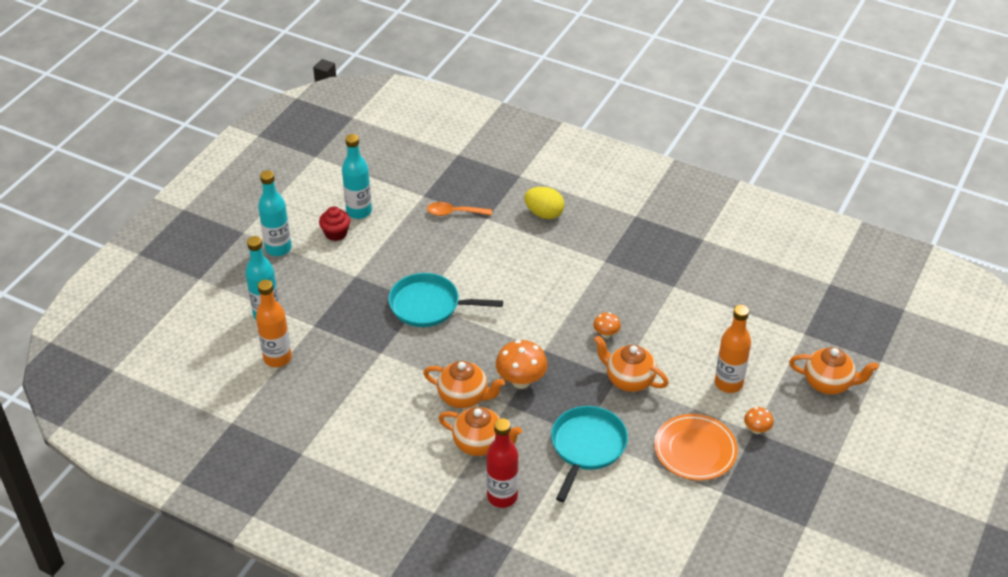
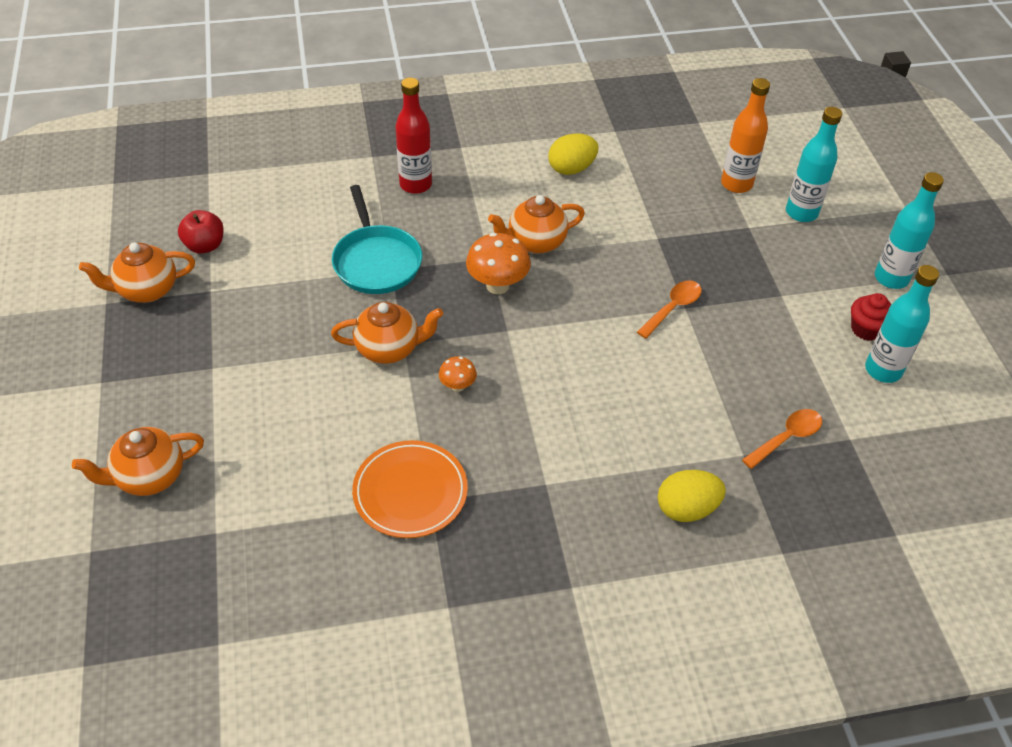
camera: 140 degrees right, 5 degrees up
turquoise pan [388,273,503,327] -> orange spoon [637,280,701,339]
orange teapot [438,407,522,456] -> orange teapot moved to [79,243,195,303]
orange plate [654,414,738,480] -> orange plate moved to [352,440,468,538]
orange bottle [715,305,751,393] -> none
orange mushroom [744,407,774,434] -> none
none -> red apple [178,210,224,254]
none -> yellow egg [549,133,598,175]

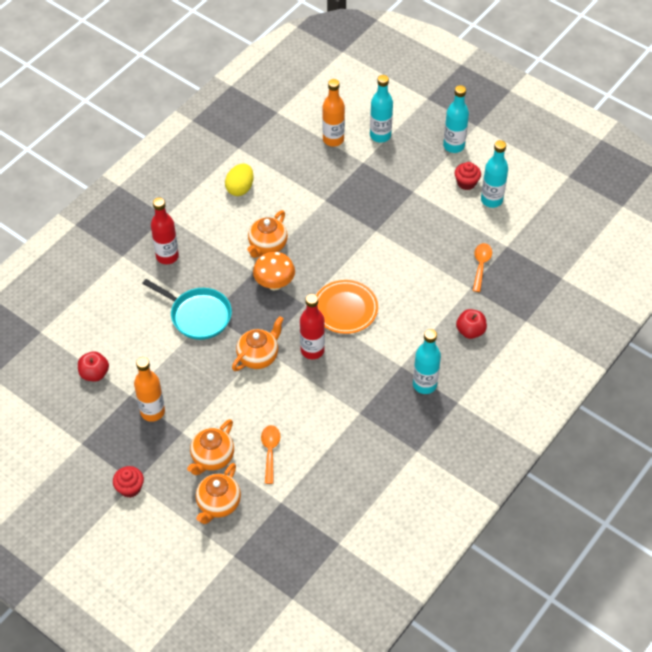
camera: 40 degrees left, 5 degrees up
orange teapot [79,243,195,303] -> orange teapot moved to [187,419,234,475]
orange plate [352,440,468,538] -> orange plate moved to [316,280,378,334]
orange mushroom [439,356,477,392] -> red bottle [300,294,325,359]
orange spoon [637,280,701,339] -> orange spoon moved to [261,425,280,484]
yellow egg [658,470,726,522] -> red apple [456,309,487,339]
none -> red cupcake [113,466,144,498]
none -> orange bottle [134,357,165,422]
none -> turquoise bottle [413,329,441,394]

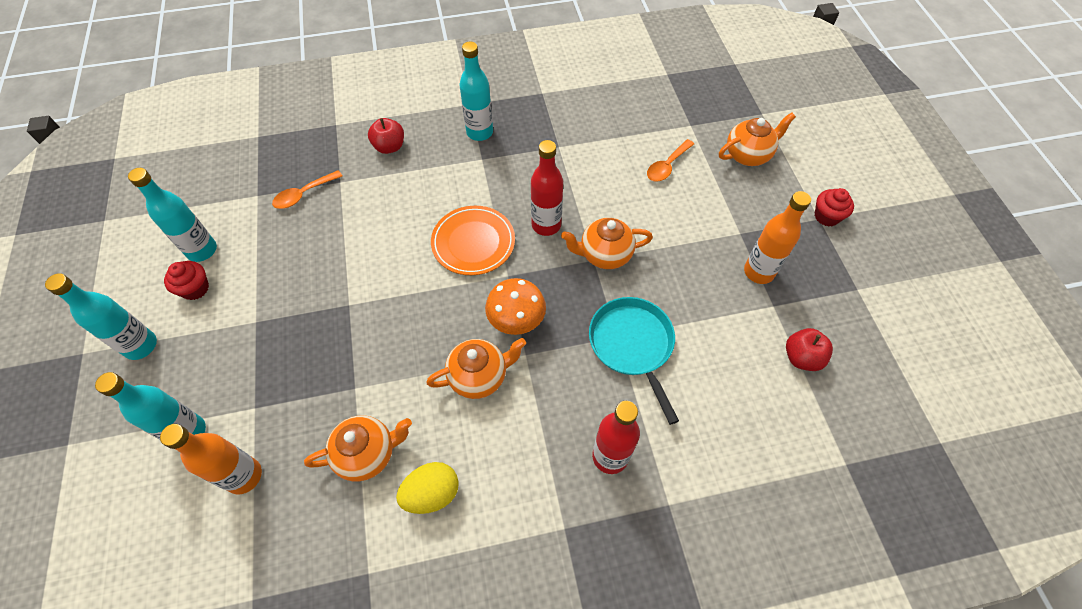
camera: 140 degrees left, 5 degrees up
orange teapot [187,419,234,475] -> orange teapot moved to [304,415,412,481]

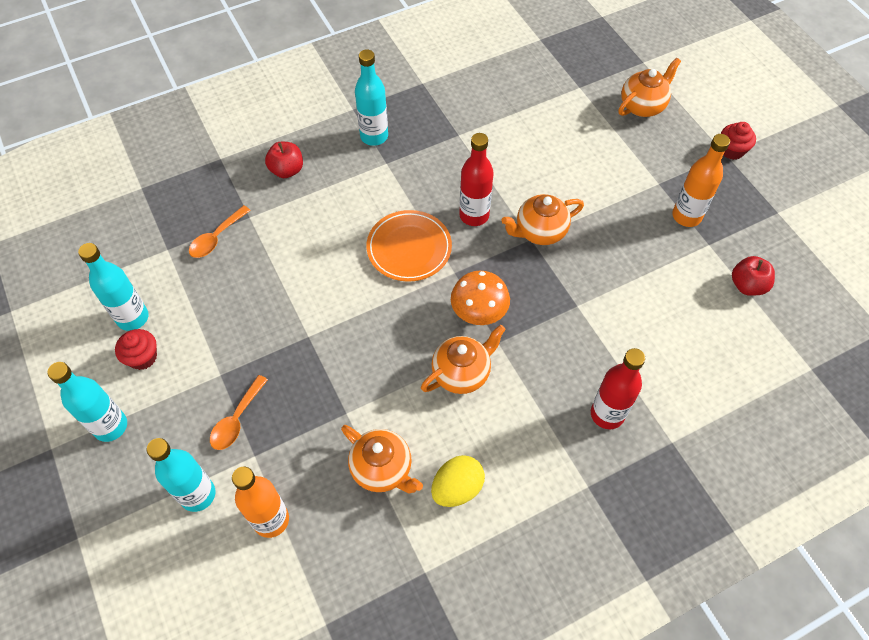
camera: 15 degrees left, 0 degrees up
orange teapot [304,415,412,481] -> orange teapot turned 75 degrees clockwise [341,425,423,493]
turquoise pan [589,297,679,425] -> none
orange spoon [647,139,694,182] -> orange spoon moved to [210,375,268,450]

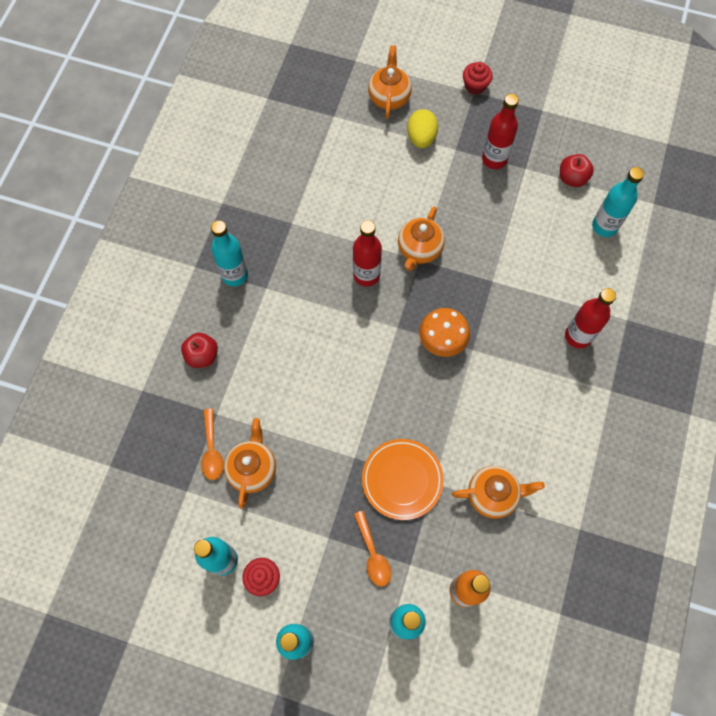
camera: 45 degrees left, 10 degrees up
orange plate [366,210,452,282] -> orange plate moved to [362,439,444,520]
orange teapot [421,325,506,394] -> orange teapot moved to [224,418,276,509]
yellow egg [431,455,485,507] -> yellow egg moved to [407,109,438,148]
orange bottle [672,134,730,227] -> red bottle [482,94,519,169]
none -> turquoise bottle [592,167,644,237]

